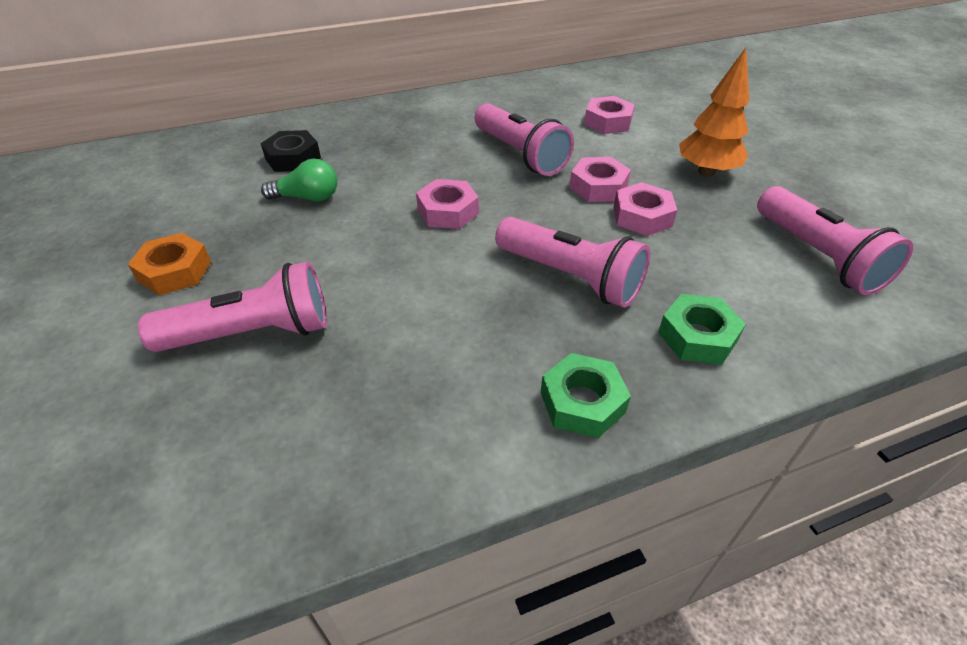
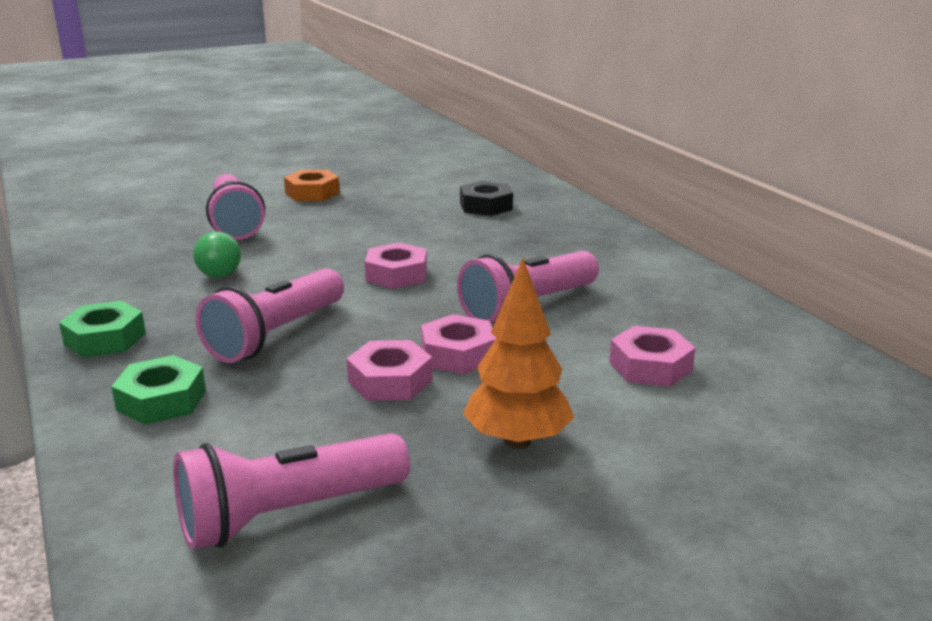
camera: 85 degrees right, 20 degrees down
green light bulb [261,159,337,202] -> green light bulb moved to [193,231,241,278]

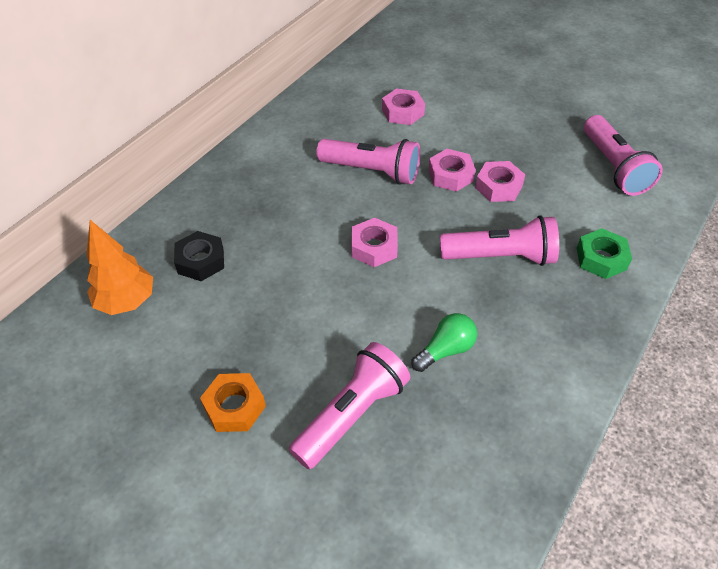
camera: 120 degrees left, 25 degrees up
green nut [59,301,146,357] -> none
pink flashlight [173,433,410,550] -> pink flashlight turned 45 degrees clockwise [584,115,663,196]
orange tree [463,258,574,449] -> orange tree moved to [87,220,153,315]

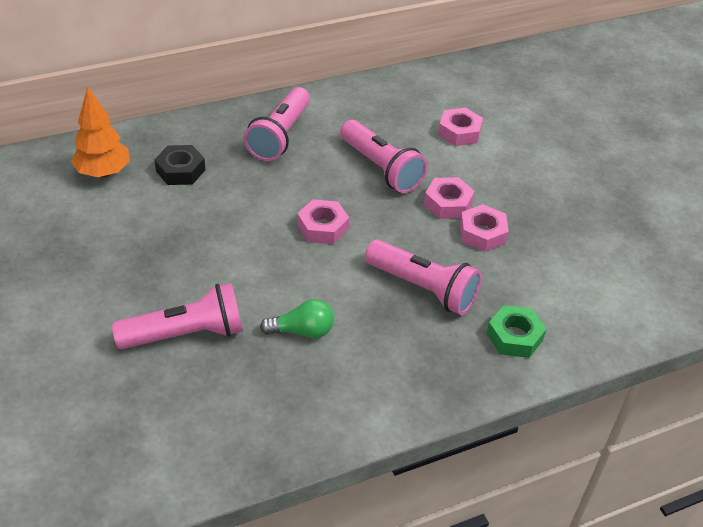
camera: 30 degrees right, 5 degrees down
orange nut [200,373,266,432] -> none
pink flashlight [584,115,663,196] -> pink flashlight moved to [244,87,310,161]

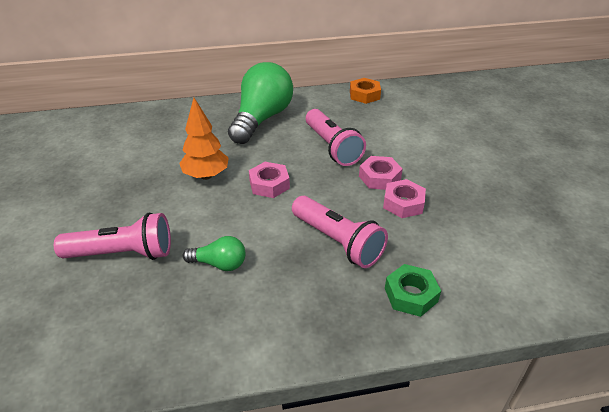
camera: 15 degrees right, 5 degrees down
orange tree [71,86,130,178] -> orange tree moved to [179,98,229,180]
black nut [154,145,205,185] -> none
pink flashlight [244,87,310,161] -> green light bulb [228,62,293,144]
pink nut [438,108,483,146] -> none
none -> orange nut [350,78,381,104]

